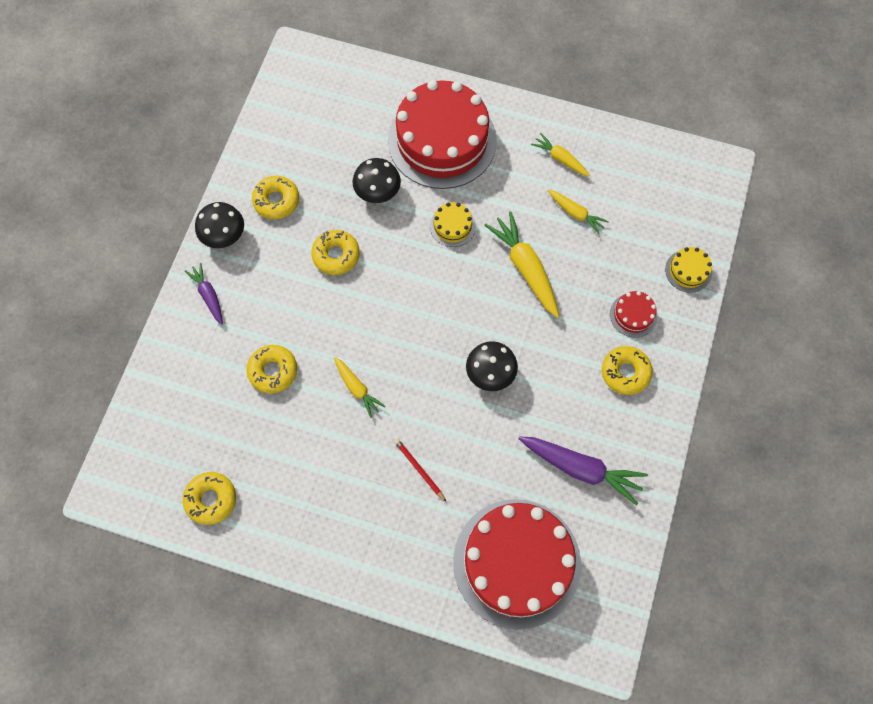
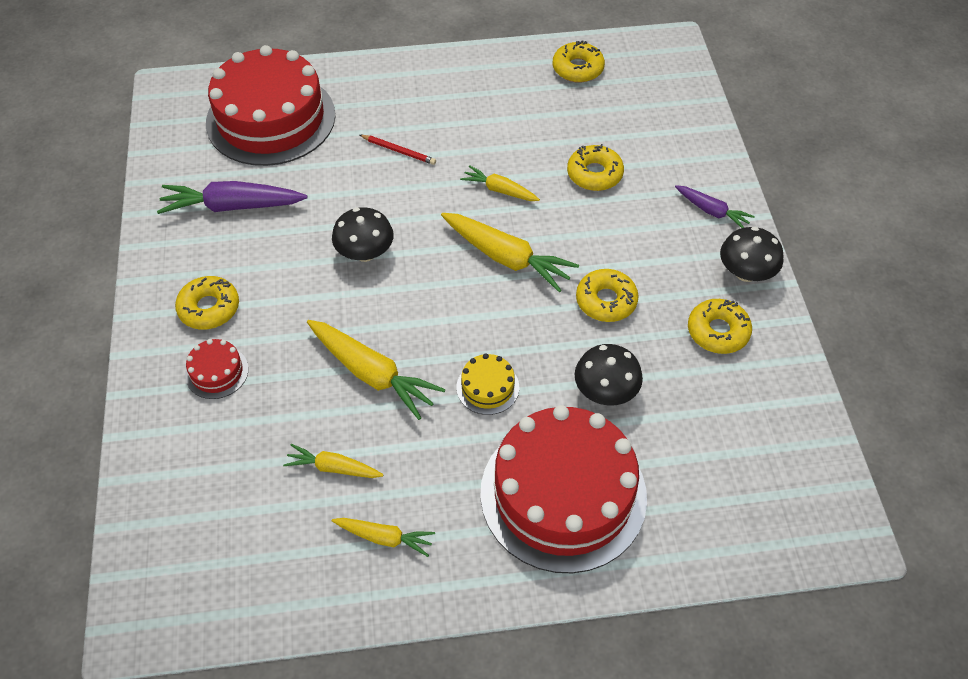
camera: 155 degrees right, 15 degrees down
yellow cake [665,247,712,293] -> none
none -> yellow carrot [441,213,579,293]

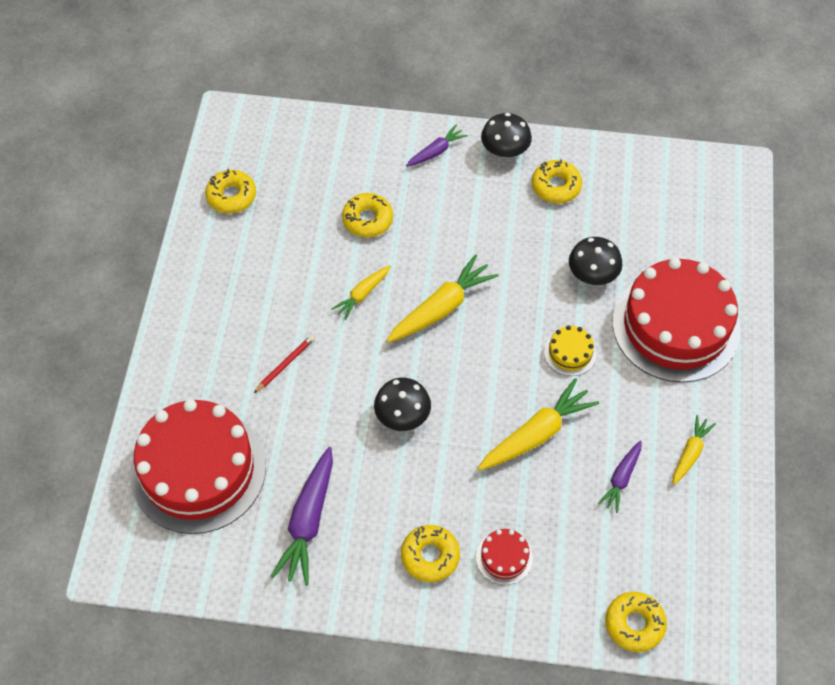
camera: 75 degrees left, 5 degrees up
yellow carrot [283,444,384,478] -> purple carrot [598,441,642,513]
yellow donut [576,269,639,322] -> yellow donut moved to [605,592,667,652]

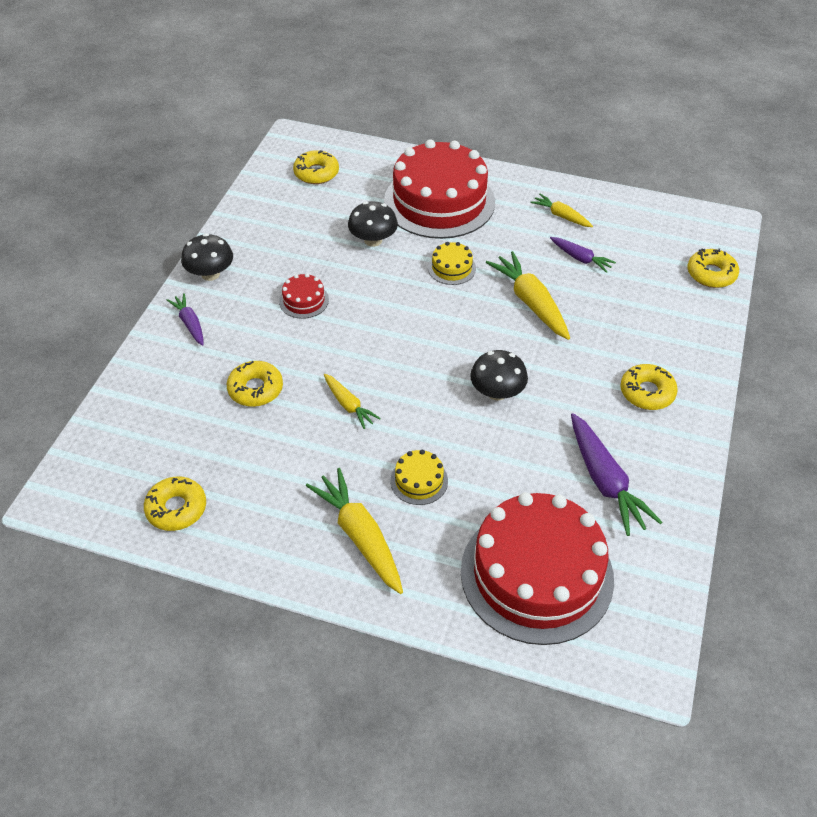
camera: 80 degrees left, 10 degrees down
red pencil [254,335,315,393] -> yellow cake [390,450,448,505]
purple carrot [271,447,333,585] -> purple carrot turned 45 degrees clockwise [571,413,662,536]
yellow carrot [386,254,499,343] -> yellow carrot moved to [306,468,403,594]
red cake [476,529,533,585] -> red cake moved to [279,273,329,319]
yellow donut [532,159,582,203] -> yellow donut moved to [293,150,339,184]

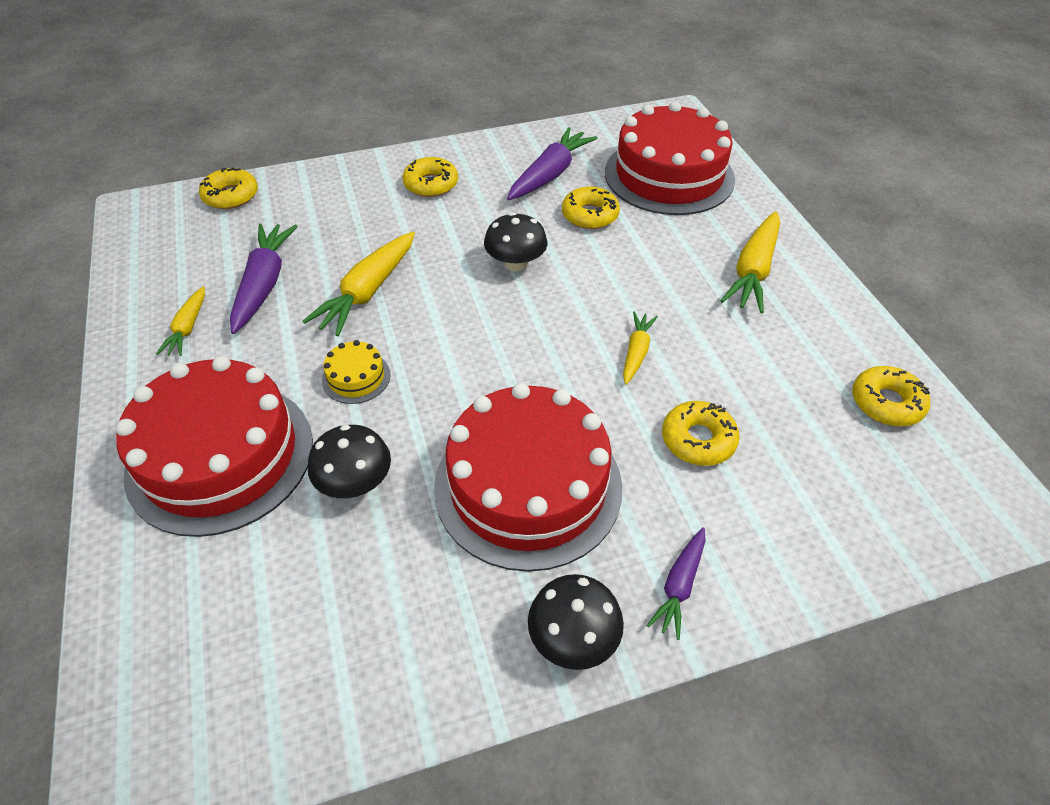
camera: 125 degrees left, 0 degrees up
red cake [279,273,329,319] -> red cake [434,383,622,572], size x2.46
yellow donut [293,150,339,184] -> yellow donut moved to [562,187,620,229]
yellow cake [390,450,448,505] -> none
purple carrot [550,237,616,273] -> purple carrot [230,224,298,334], size x1.74

